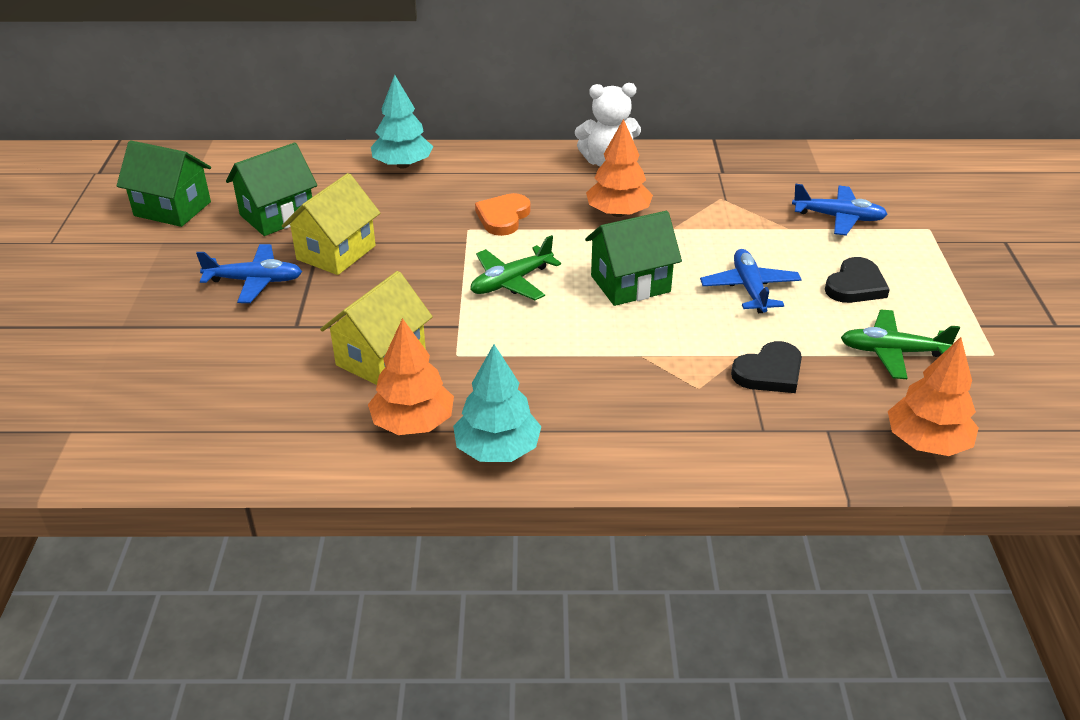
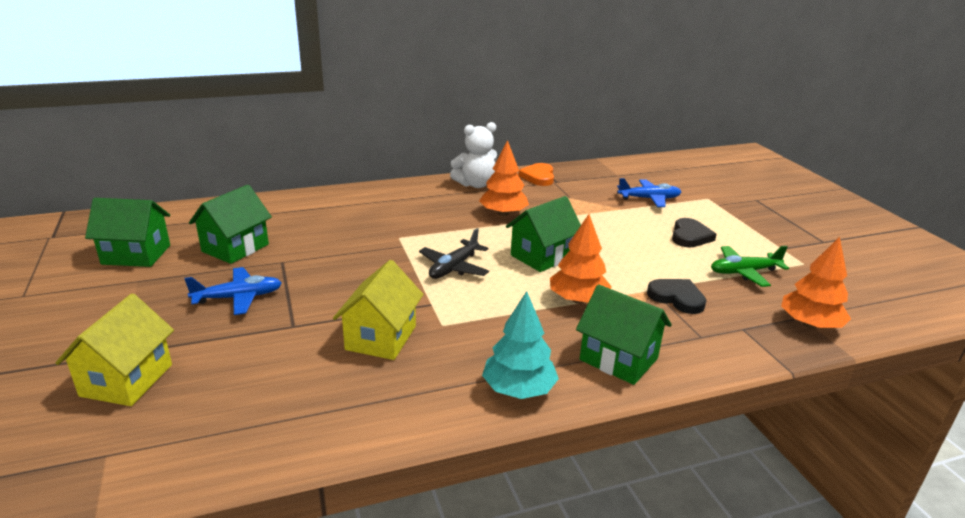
camera: 20 degrees left, 10 degrees down
yellow house [282,173,380,275] -> yellow house moved to [55,294,174,406]
orange tree [368,318,454,435] -> orange tree moved to [550,214,612,304]
turquoise tree [371,75,433,169] -> none
green plane [471,235,561,300] -> black plane [419,228,489,279]
orange heart [475,193,531,236] -> orange heart moved to [518,163,554,186]
blue plane [700,249,802,313] -> none
black heart [731,341,802,393] -> black heart turned 90 degrees counterclockwise [647,279,707,314]
none -> green house [576,284,672,385]

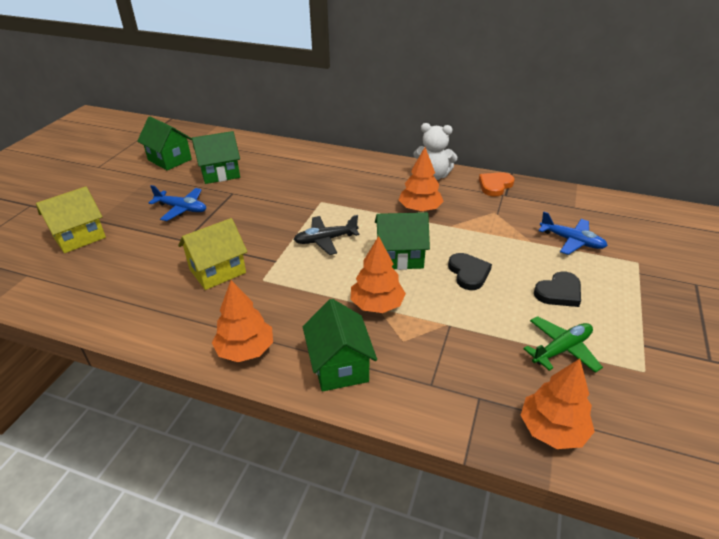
camera: 40 degrees right, 10 degrees up
turquoise tree [482,291,559,399] -> orange tree [212,280,273,362]
black heart [647,279,707,314] -> black heart moved to [448,253,492,290]
green plane [711,246,789,287] -> green plane turned 120 degrees clockwise [523,316,603,373]

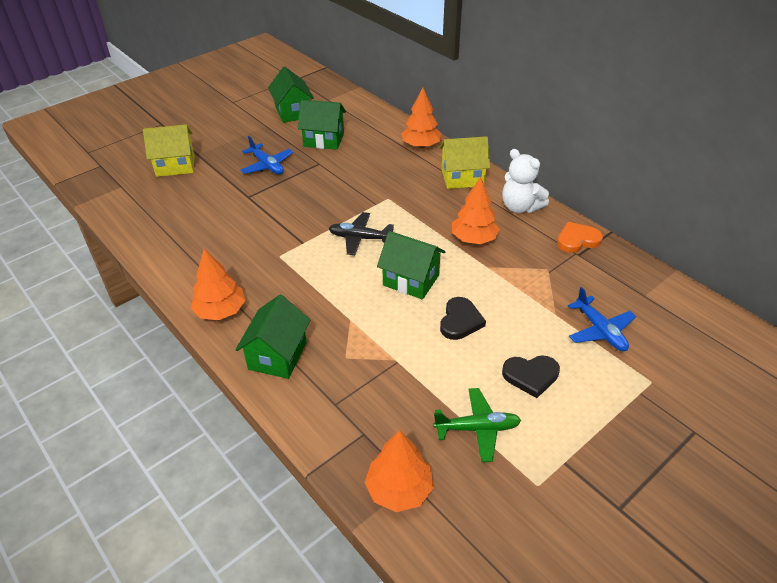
camera: 30 degrees right, 5 degrees up
yellow house [178,218,248,290] -> yellow house moved to [439,136,490,189]
orange tree [350,236,406,313] -> orange tree moved to [401,88,442,148]

